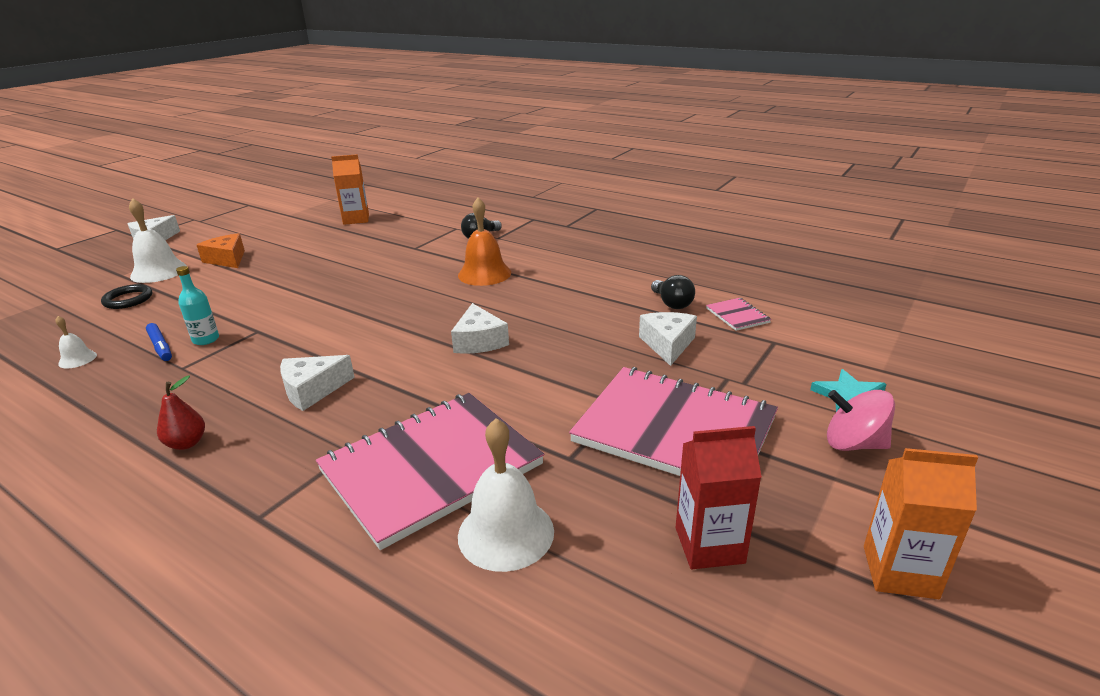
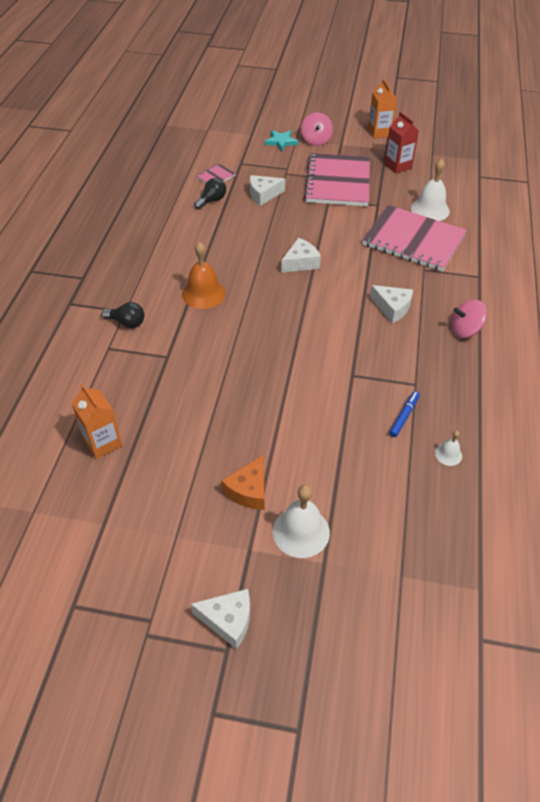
camera: 115 degrees left, 20 degrees up
black ring [101,284,152,309] -> none
red pear [157,376,205,450] -> pink spinning top [451,300,487,338]
turquoise bottle [176,266,219,345] -> none

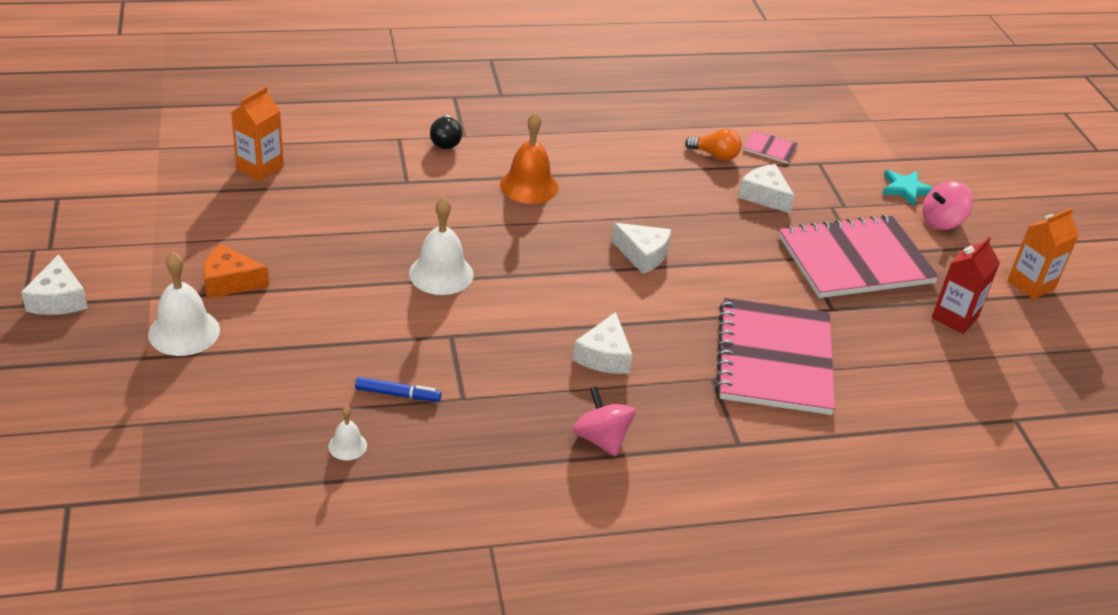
camera: 65 degrees right, 10 degrees down
black light bulb [194,178,226,209] -> orange light bulb [685,129,742,161]
white bell [411,158,450,221] -> white bell moved to [409,197,473,295]

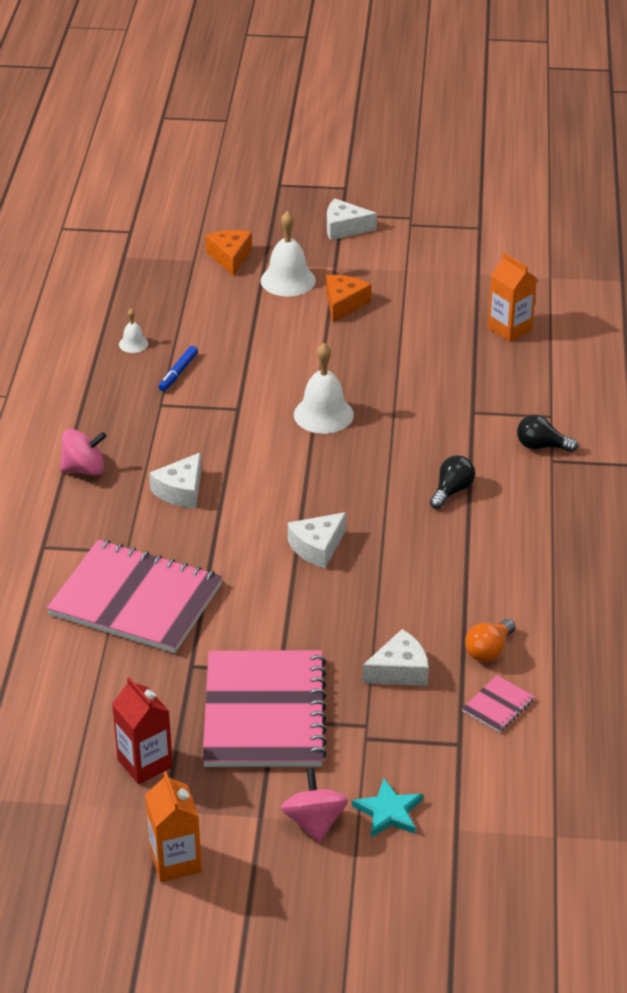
camera: 110 degrees right, 0 degrees up
orange bell [500,112,559,204] -> black light bulb [430,455,475,509]
white cheese [573,312,633,374] -> white cheese turned 90 degrees counterclockwise [149,453,201,508]
none -> orange cheese [205,230,252,276]

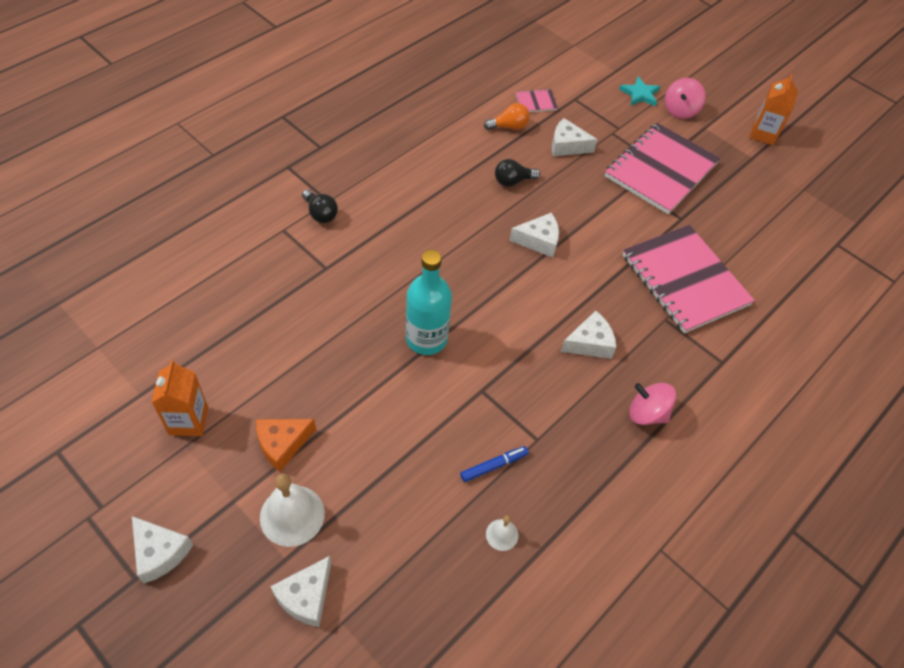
camera: 145 degrees left, 15 degrees up
red carton [112,677,173,784] -> none
orange cheese [205,230,252,276] -> white cheese [270,556,331,627]
white bell [294,343,354,434] -> turquoise bottle [406,250,452,355]
black light bulb [430,455,475,509] -> black light bulb moved to [495,159,540,187]
orange carton [488,253,537,342] -> orange carton moved to [152,360,208,436]

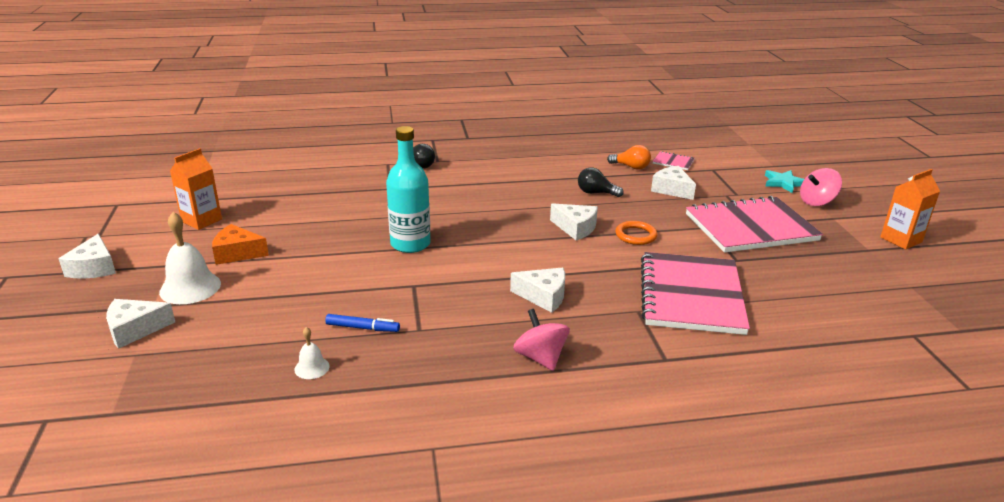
camera: 40 degrees right, 25 degrees down
none -> orange ring [615,221,657,245]

